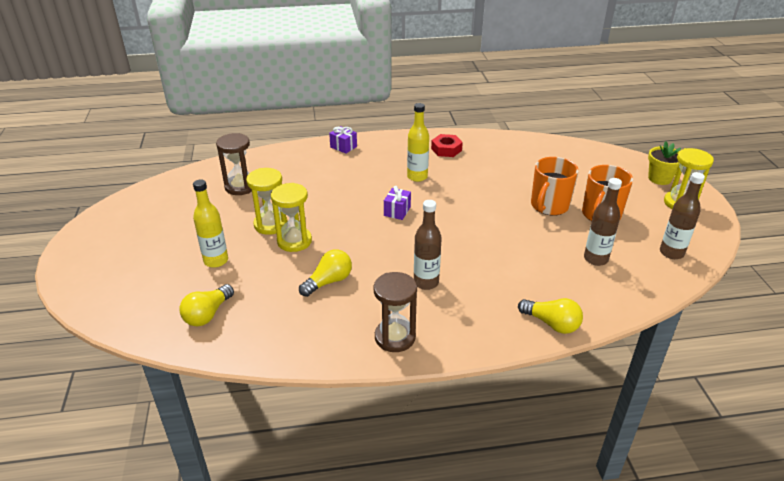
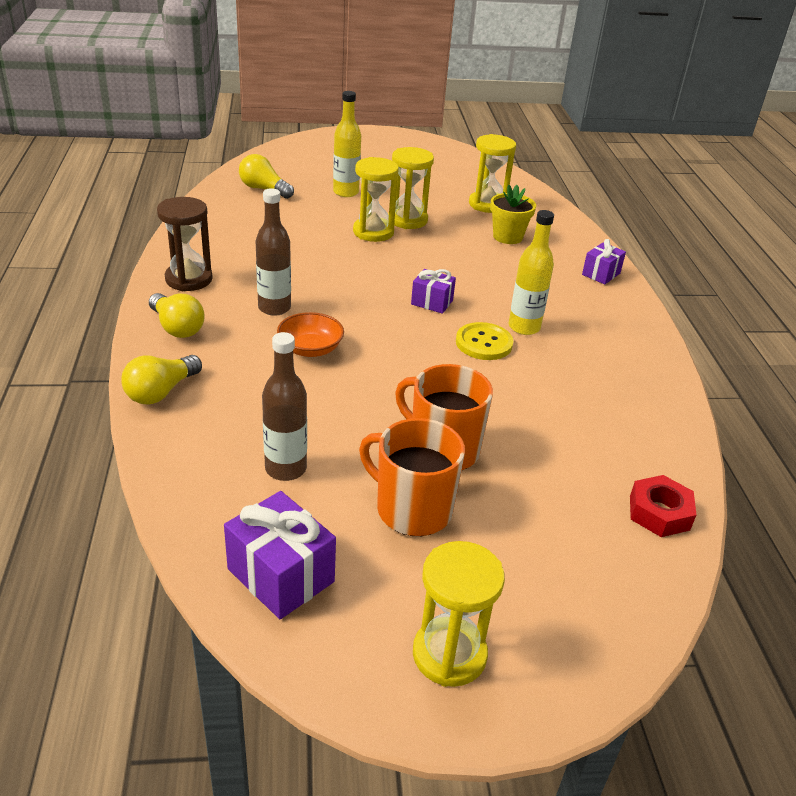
camera: 90 degrees right, 0 degrees up
brown hourglass [216,133,252,195] -> yellow hourglass [469,134,516,213]
yellow light bulb [299,249,352,297] -> yellow light bulb moved to [149,293,205,338]
red nut [431,134,463,157] -> red nut moved to [630,475,696,537]
yellow flower pot [648,141,681,185] -> yellow flower pot moved to [490,185,536,244]
brown bottle [660,172,705,259] -> purple gift [224,491,336,619]
none -> orange bowl [277,312,344,357]
none -> yellow button [456,322,513,360]

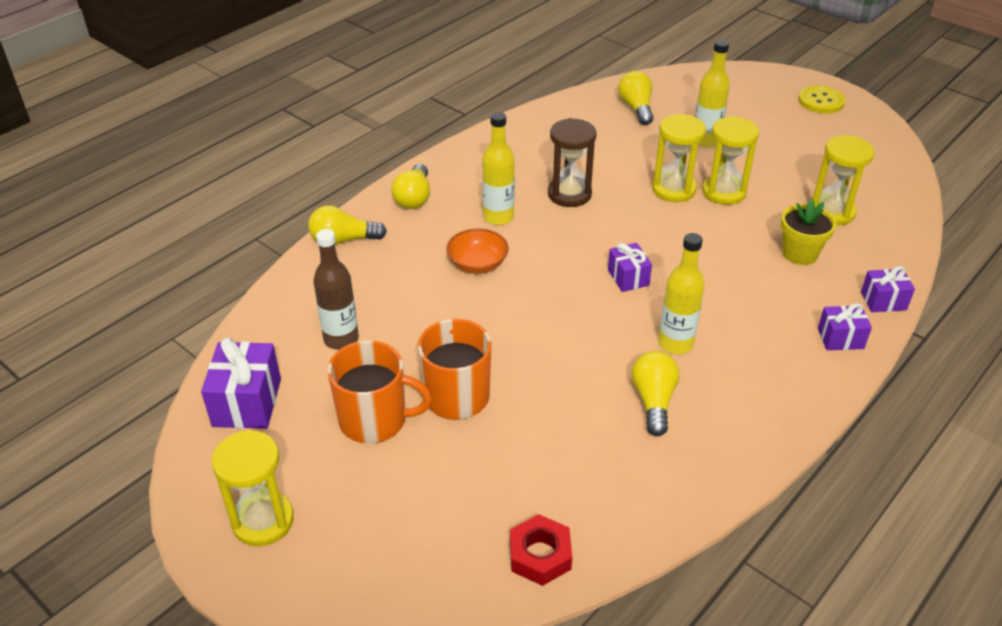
camera: 50 degrees right, 5 degrees up
brown hourglass [157,197,213,291] -> brown hourglass moved to [548,118,596,207]
brown bottle [256,188,291,316] -> yellow bottle [482,112,515,225]
orange mug [359,418,465,536] -> orange mug turned 105 degrees clockwise [327,340,432,444]
yellow button [456,322,513,360] -> yellow button moved to [798,85,845,114]
none -> yellow light bulb [632,351,680,436]
none -> purple gift [861,266,915,312]

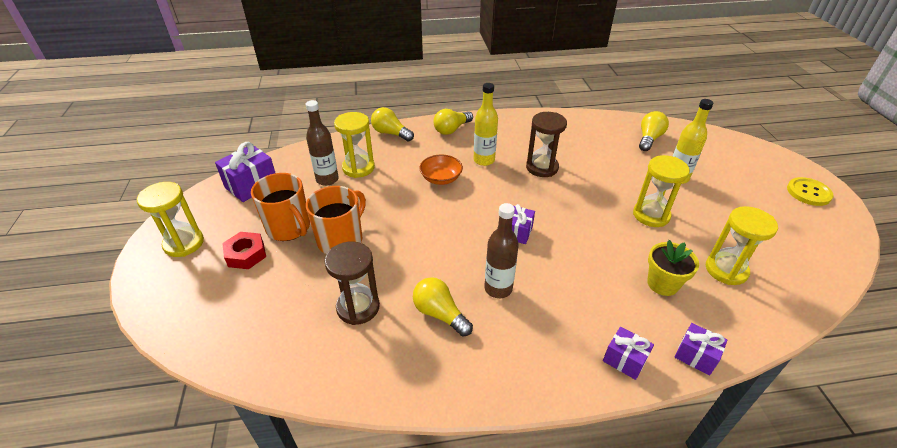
camera: 40 degrees right, 0 degrees up
red nut [510,514,572,586] -> red nut moved to [222,232,266,269]
yellow light bulb [632,351,680,436] -> yellow light bulb turned 90 degrees counterclockwise [413,277,473,336]
yellow hourglass [652,114,706,202] -> yellow hourglass moved to [334,112,375,178]
yellow bottle [658,233,705,354] -> brown bottle [484,203,519,298]
none -> brown hourglass [325,242,380,325]

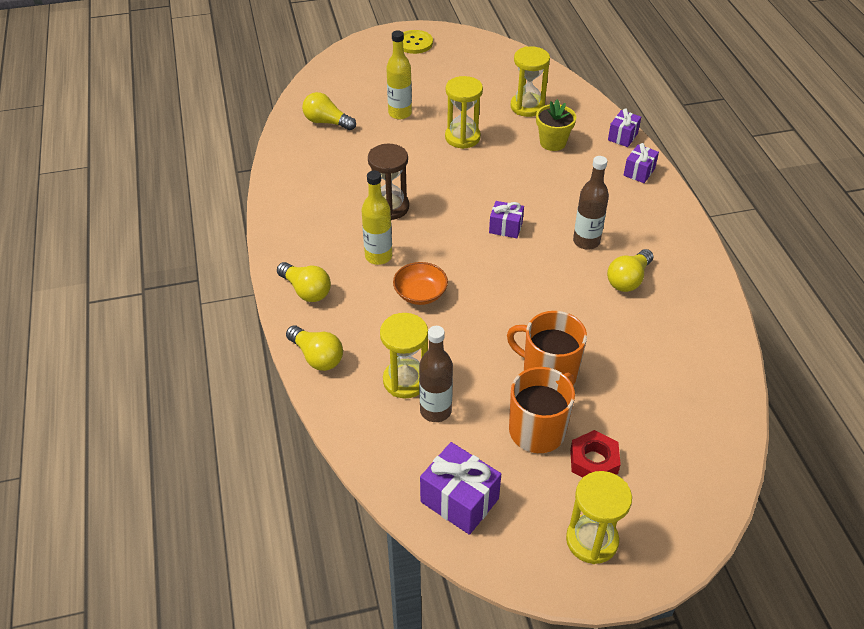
camera: 95 degrees left, 5 degrees up
brown hourglass [325,242,380,325] -> none
yellow light bulb [371,107,414,141] -> yellow light bulb turned 75 degrees counterclockwise [286,326,343,371]

